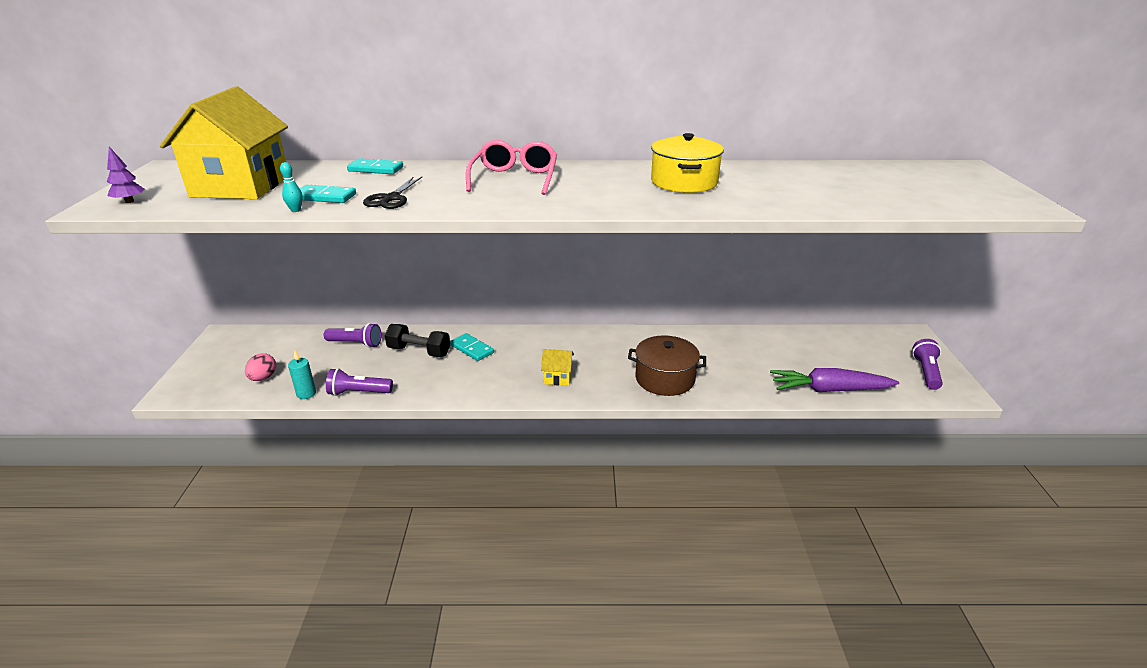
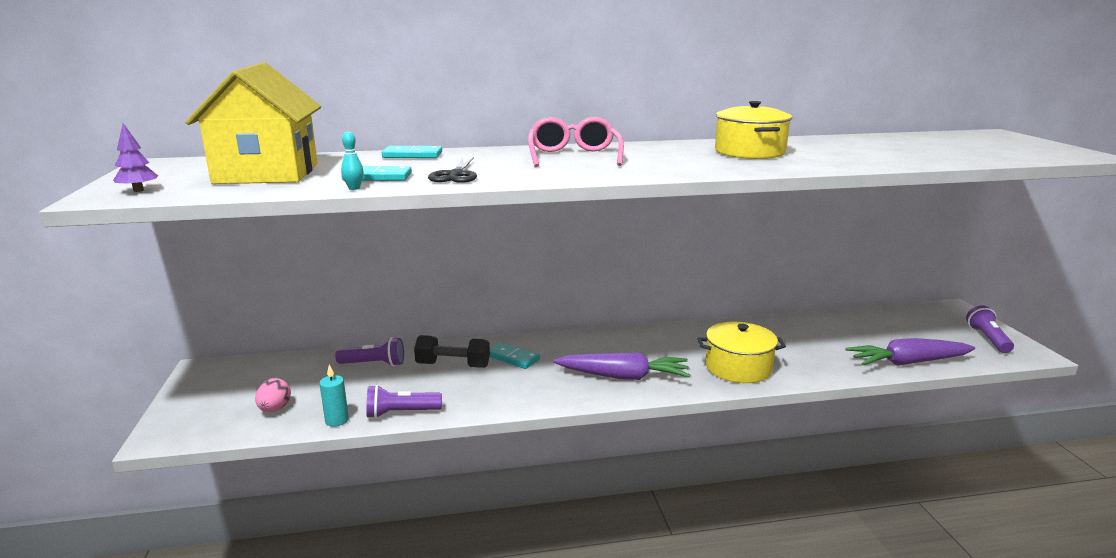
camera: 10 degrees left, 10 degrees down
yellow house [541,349,574,386] -> purple carrot [553,352,690,380]
brown pot [628,335,706,396] -> yellow pot [698,322,786,383]

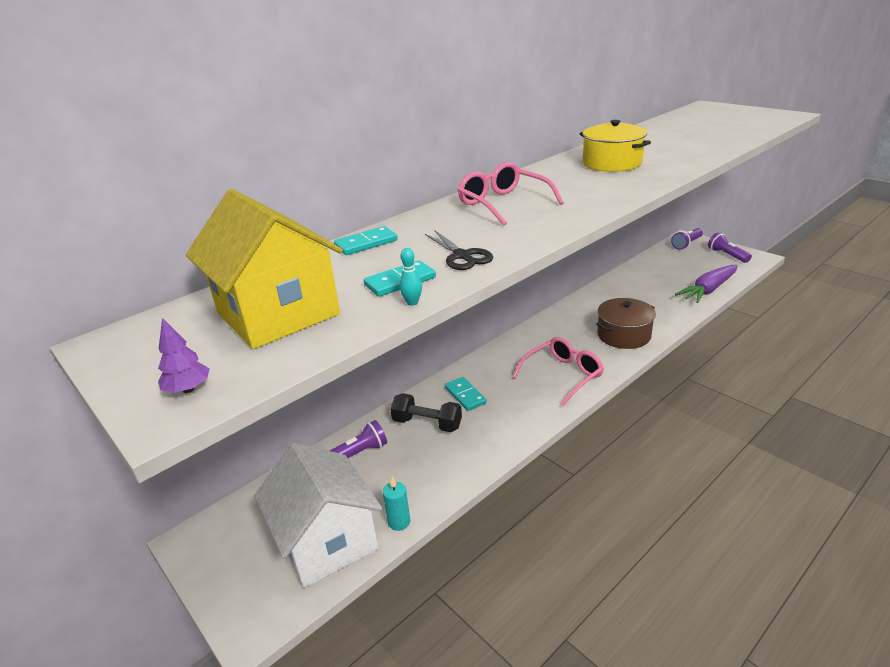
camera: 30 degrees left, 10 degrees up
pink egg [255,378,291,412] -> white house [254,443,382,588]
purple flashlight [366,385,442,418] -> purple flashlight moved to [671,228,703,250]
black dumbbell [414,335,490,368] -> black dumbbell turned 45 degrees clockwise [390,393,462,432]
turquoise domino [489,342,540,369] -> turquoise domino turned 60 degrees clockwise [445,377,487,411]
purple carrot [553,352,690,380] -> pink glasses [512,337,604,406]
yellow pot [698,322,786,383] -> brown pot [596,298,656,349]

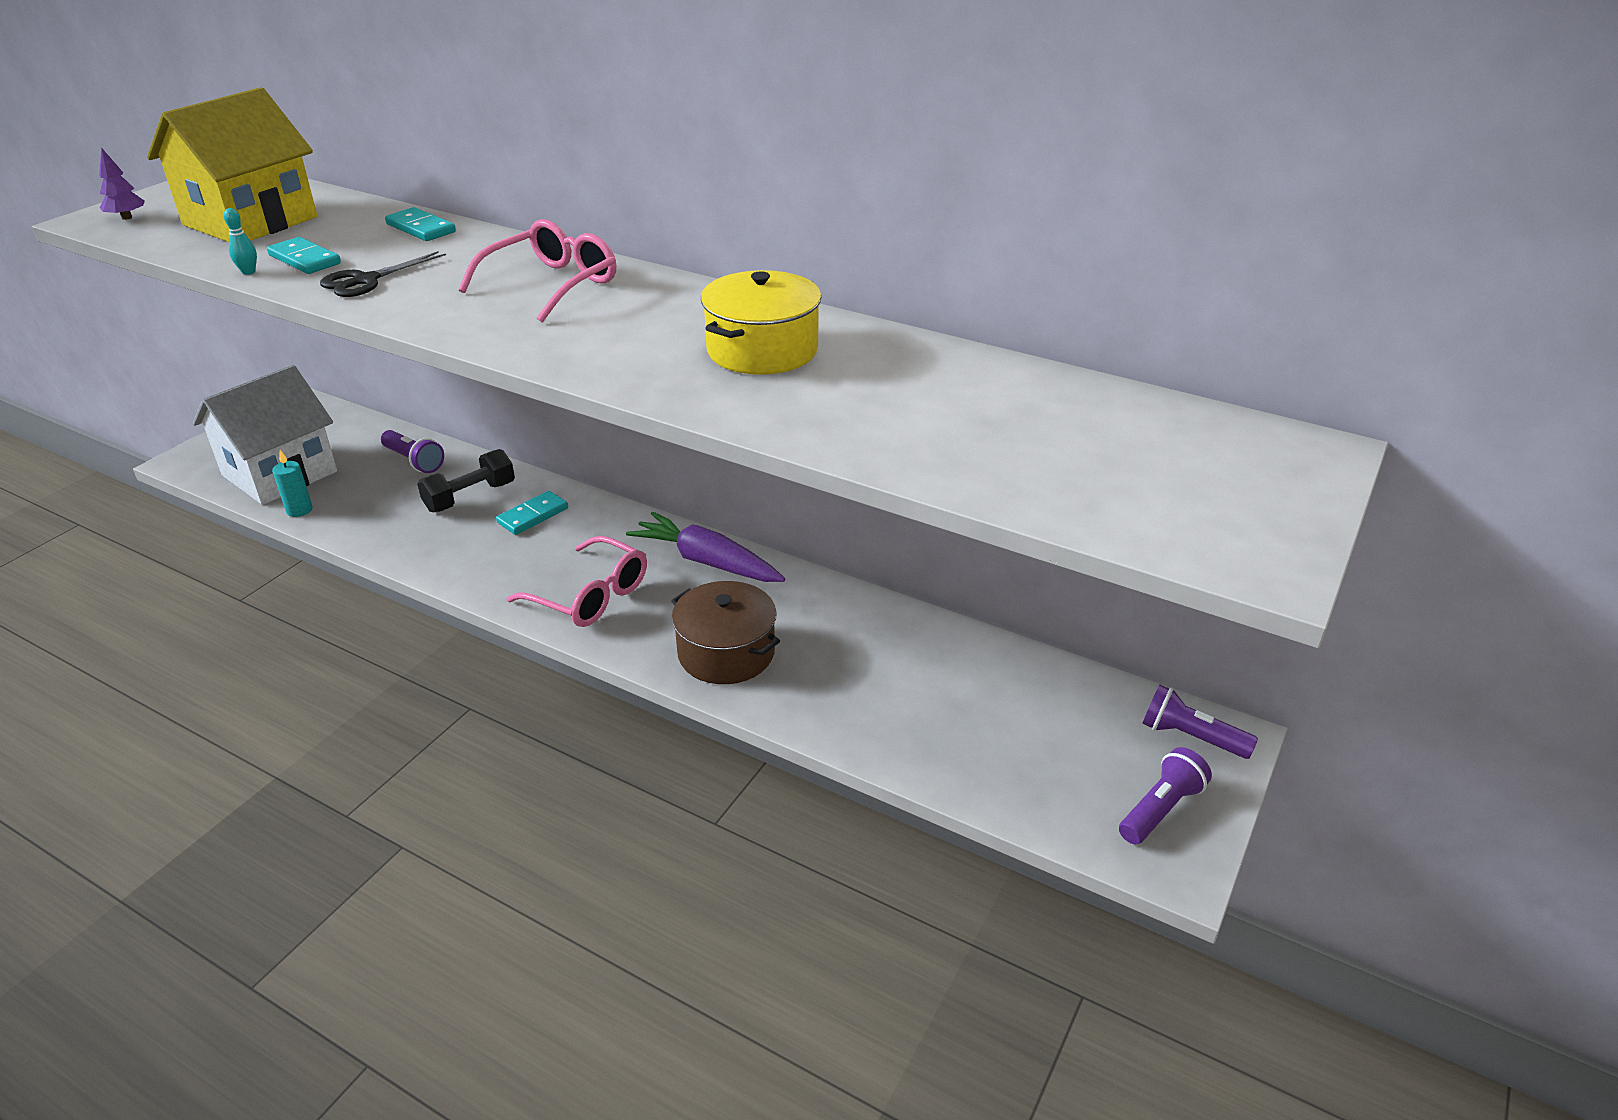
camera: 70 degrees right, 5 degrees up
black dumbbell [390,393,462,432] -> black dumbbell turned 45 degrees clockwise [417,449,515,512]
purple carrot [675,265,738,303] -> purple carrot moved to [626,512,785,582]

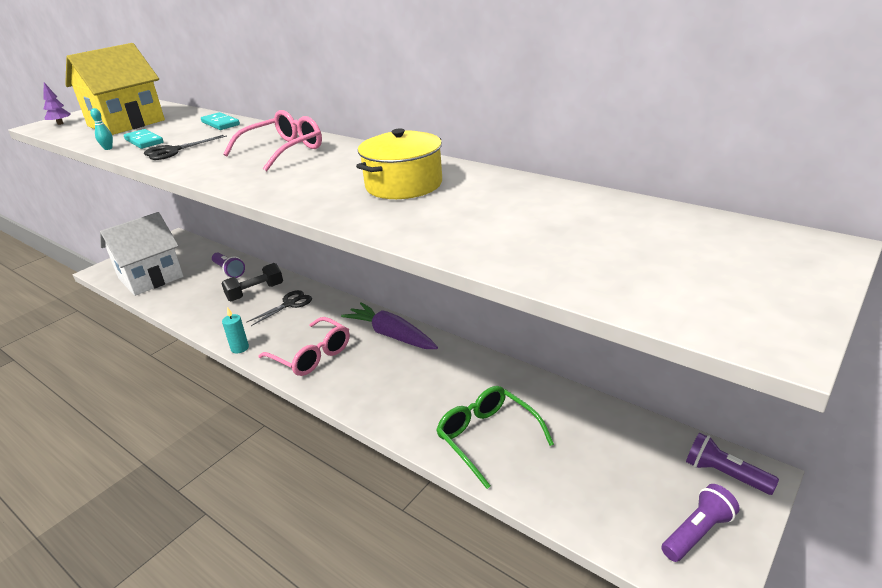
camera: 10 degrees right, 5 degrees down
turquoise candle [272,450,313,517] -> turquoise candle moved to [222,307,249,354]
turquoise domino [496,491,568,535] -> black scissors [246,290,312,326]
brown pot [671,581,780,684] -> none
none -> green glasses [436,386,554,489]

